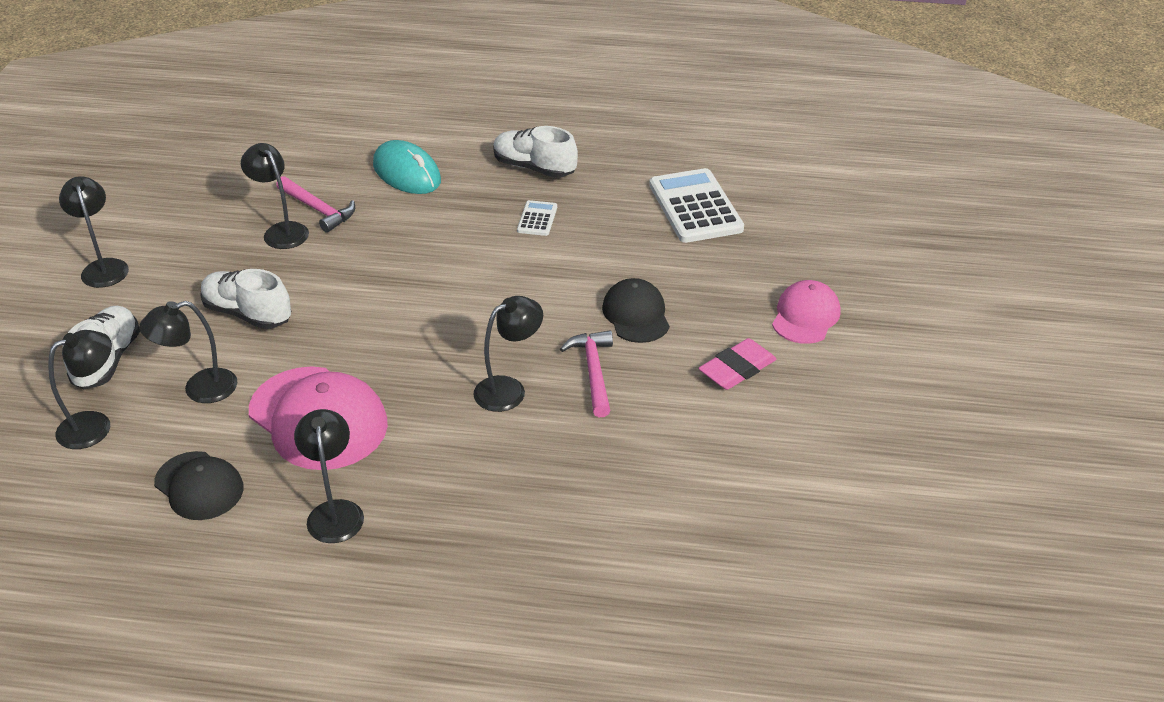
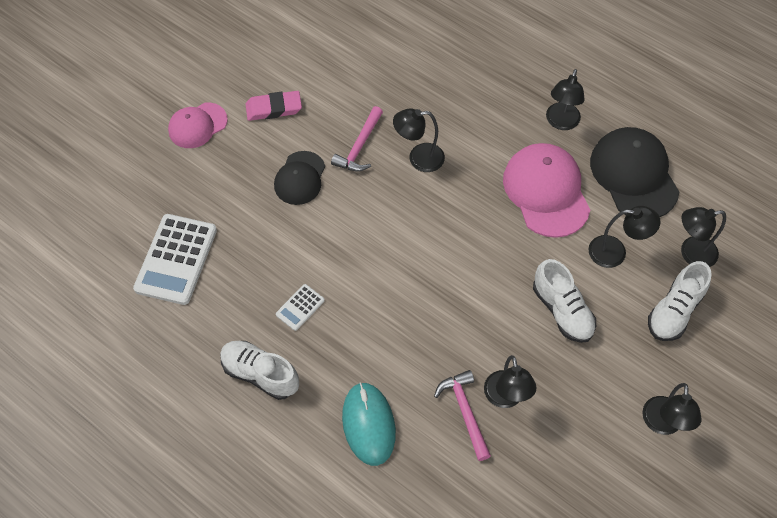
camera: 150 degrees left, 20 degrees up
black cap [154,451,244,520] -> black cap [590,127,679,217], size x1.65
white shoe [493,126,578,178] -> white shoe turned 150 degrees clockwise [220,341,299,400]

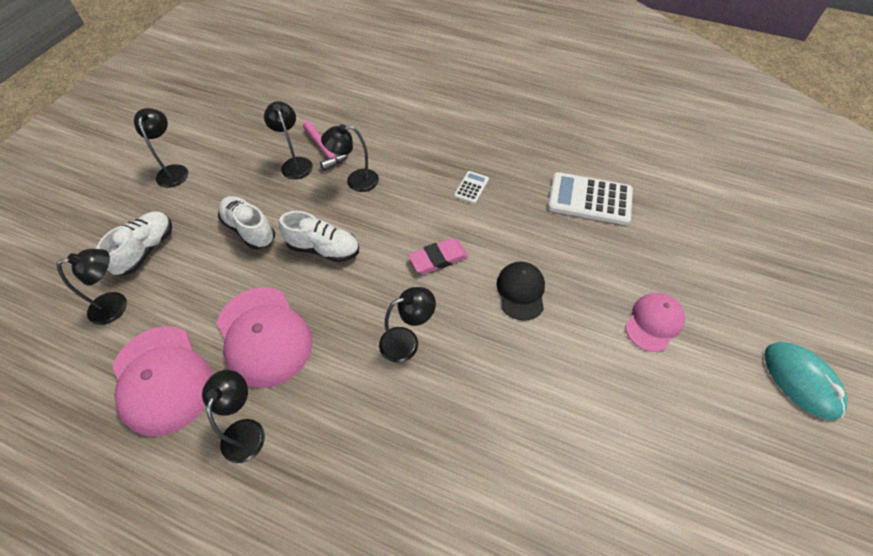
camera: 165 degrees right, 5 degrees down
white calculator [133,214,217,305] -> white calculator turned 75 degrees counterclockwise [548,172,633,225]
white shoe [220,341,299,400] -> white shoe moved to [279,211,359,262]
pink eraser [245,91,302,121] -> pink eraser moved to [408,238,468,274]
pink hammer [331,106,383,172] -> none
turquoise mouse [342,382,396,466] -> turquoise mouse moved to [764,342,848,420]
black lamp [588,206,661,268] -> black lamp moved to [321,124,379,192]
black cap [590,127,679,217] -> pink cap [112,326,212,437]

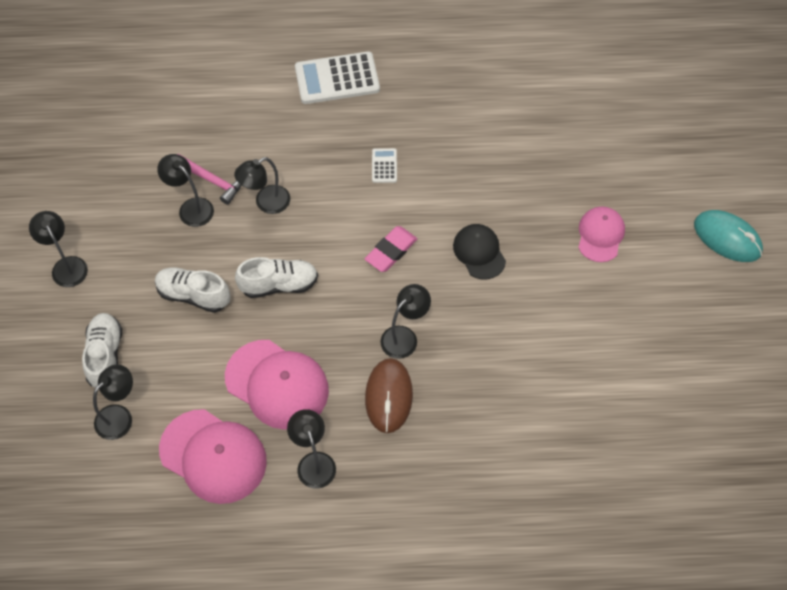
camera: 25 degrees left, 5 degrees up
white calculator [548,172,633,225] -> white calculator moved to [295,52,380,104]
none -> brown mouse [365,358,413,433]

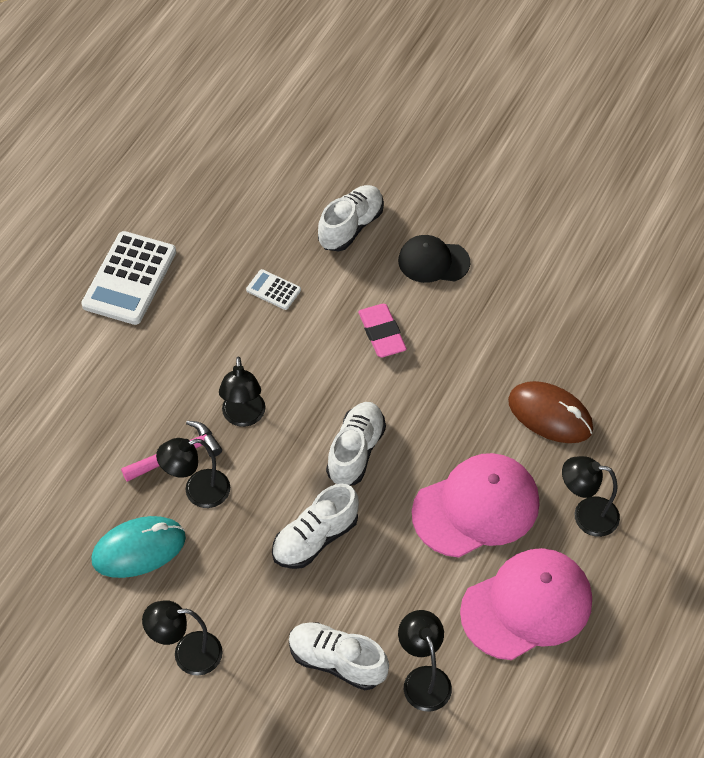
camera: 60 degrees left, 5 degrees down
black lamp [380,284,431,359] -> none
pink cap [578,206,625,262] -> none
turquoise mouse [694,210,763,262] -> turquoise mouse moved to [91,516,186,578]
none -> white shoe [318,185,384,252]

